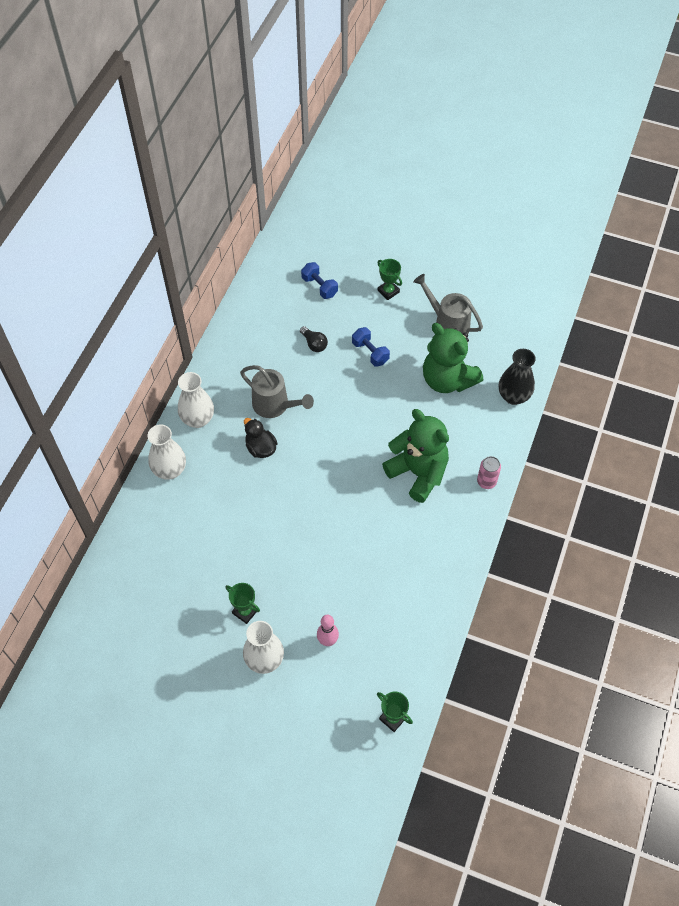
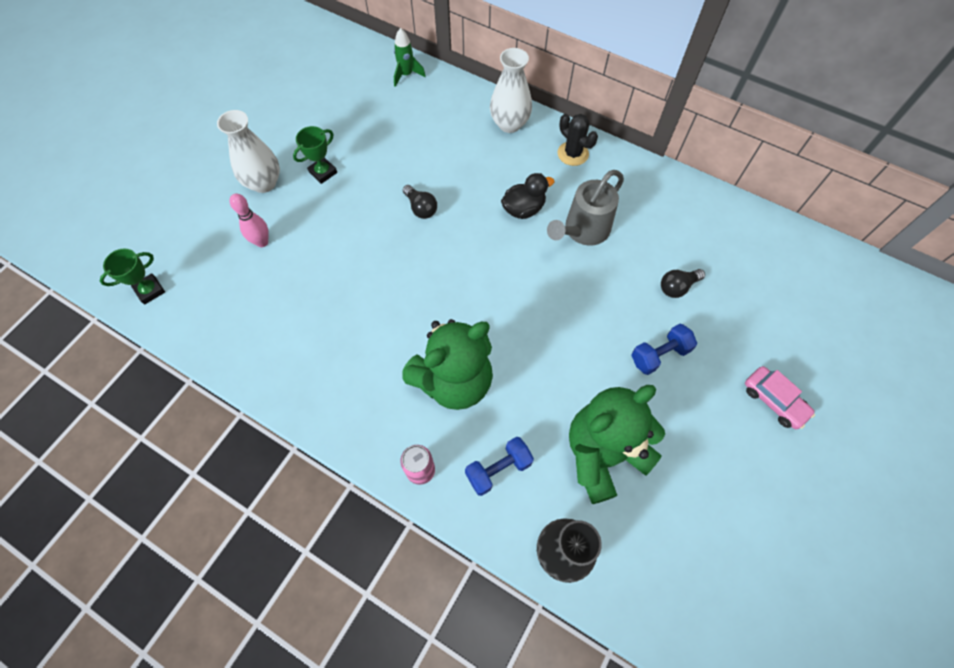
camera: 100 degrees right, 5 degrees up
white vase [178,372,214,428] -> black cactus [558,114,598,166]
blue dumbbell [301,262,338,299] -> blue dumbbell moved to [465,437,534,496]
green trophy [378,259,402,300] -> pink car [745,366,815,429]
grey watering can [413,274,483,334] -> none
none -> green rocket [394,28,426,87]
none -> black light bulb [403,185,437,219]

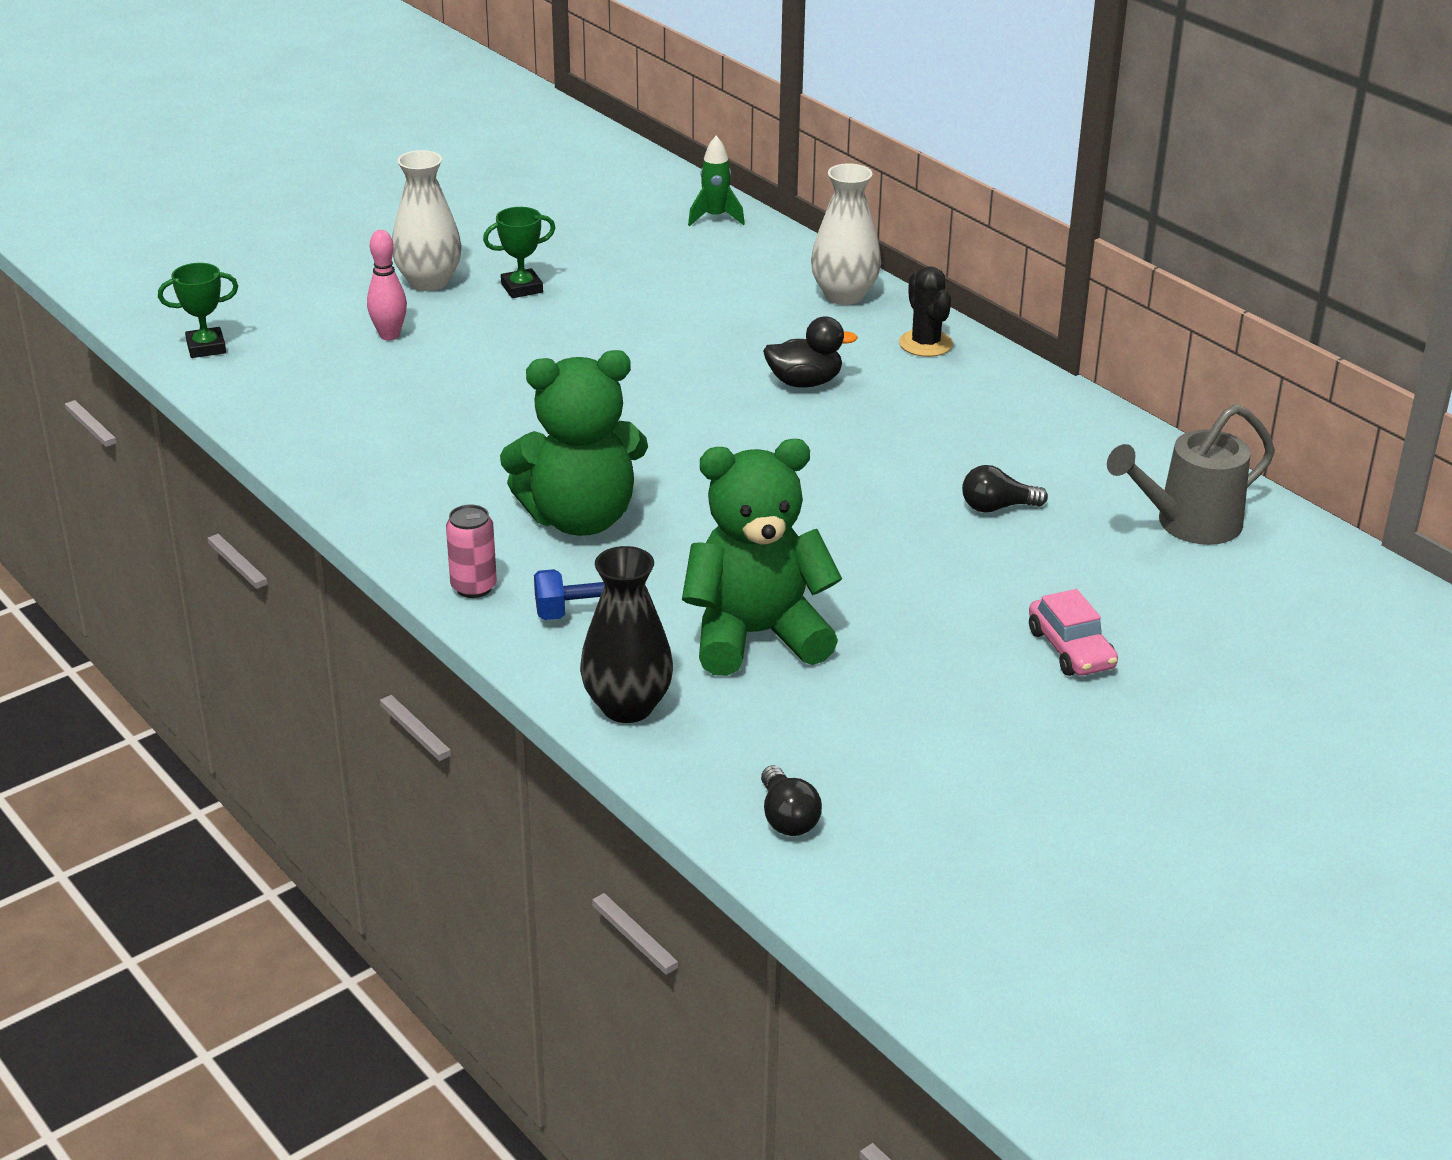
camera: 20 degrees right, 30 degrees down
black light bulb [403,185,437,219] -> black light bulb moved to [761,766,822,836]
grey watering can [547,170,624,245] -> grey watering can moved to [1107,404,1275,545]
blue dumbbell [631,324,697,375] -> none

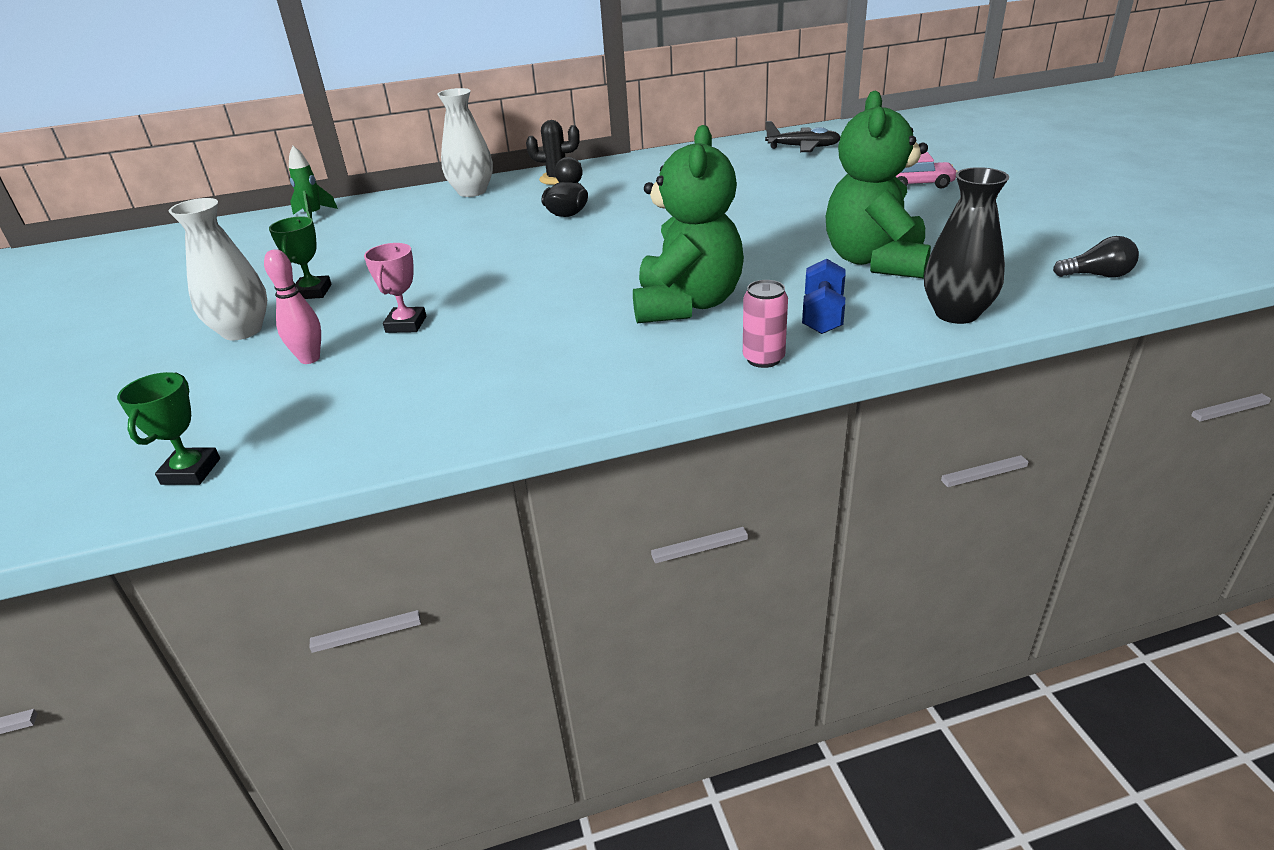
camera: 65 degrees left, 0 degrees up
black light bulb [962,465,1048,513] -> none
grey watering can [1107,404,1275,545] -> black plane [765,121,840,152]
none -> pink trophy [364,243,426,333]

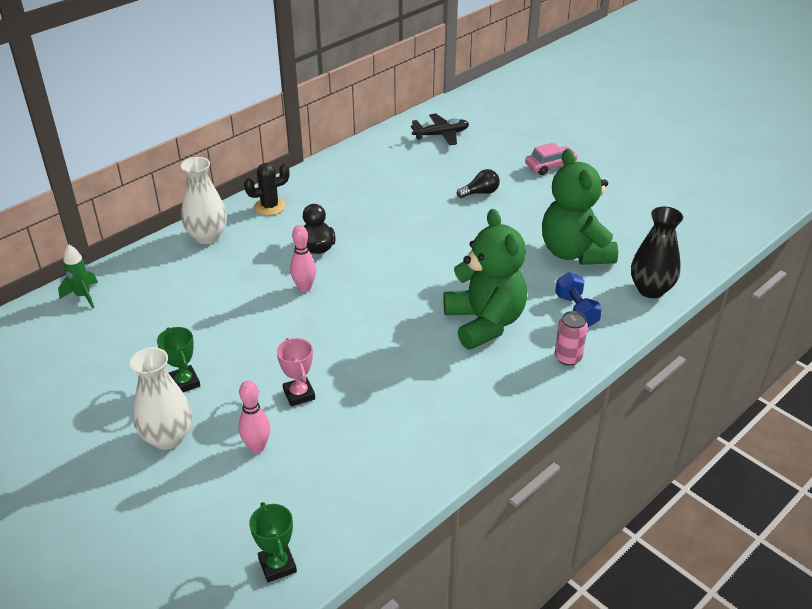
camera: 30 degrees left, 5 degrees up
black light bulb [1053,236,1139,278] -> black light bulb moved to [457,169,500,198]
none -> pink bowling pin [290,225,316,292]

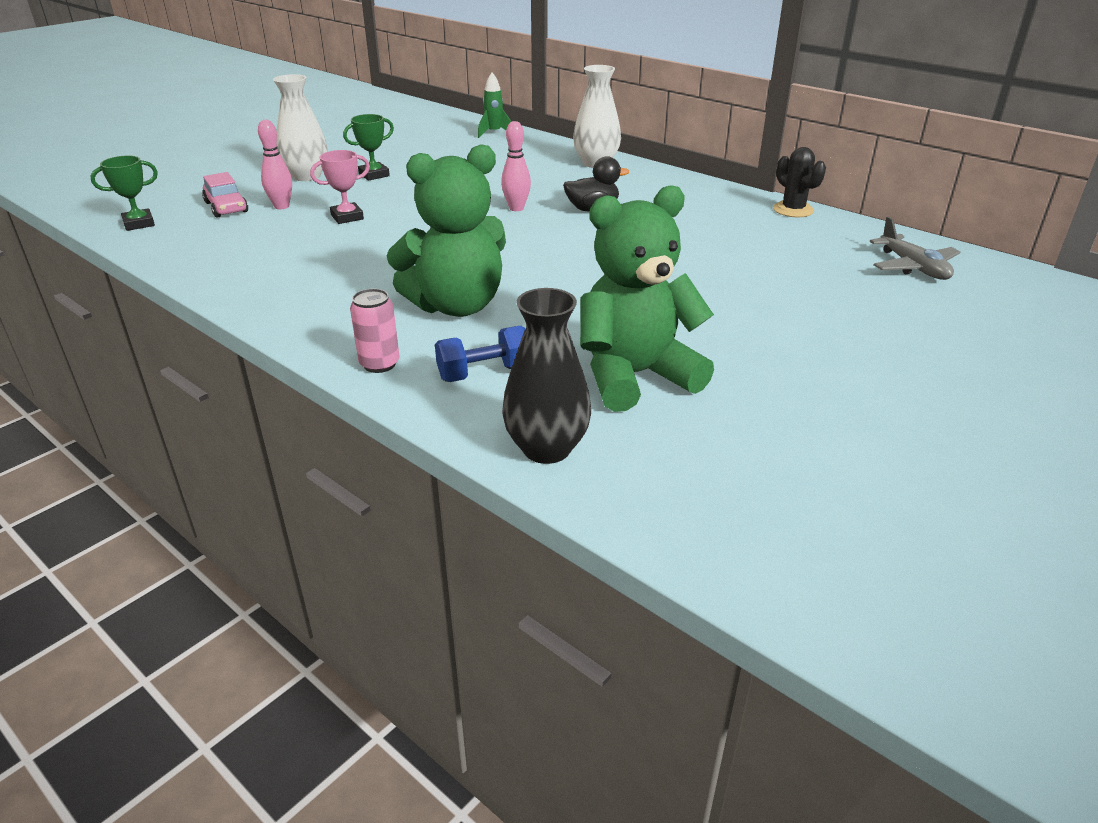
camera: 85 degrees right, 5 degrees down
black cactus [244,163,289,215] -> black cactus moved to [773,147,826,217]
black plane [411,114,469,145] -> grey plane [870,217,961,280]
black light bulb [457,169,500,198] -> none
pink car [525,142,578,175] -> pink car moved to [202,172,248,218]

